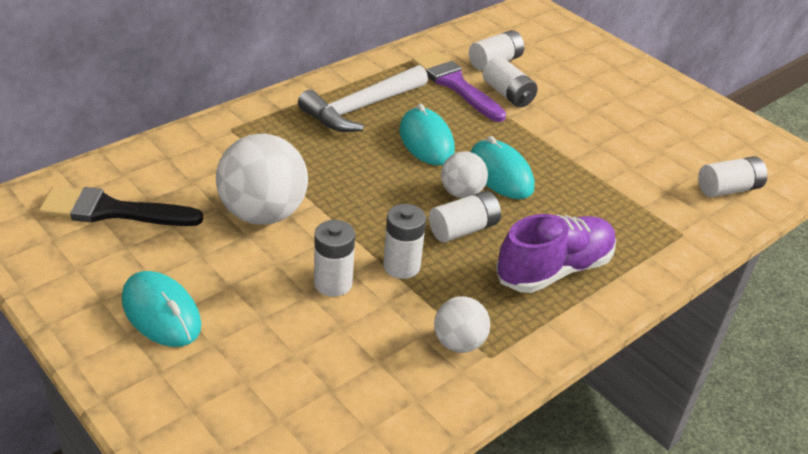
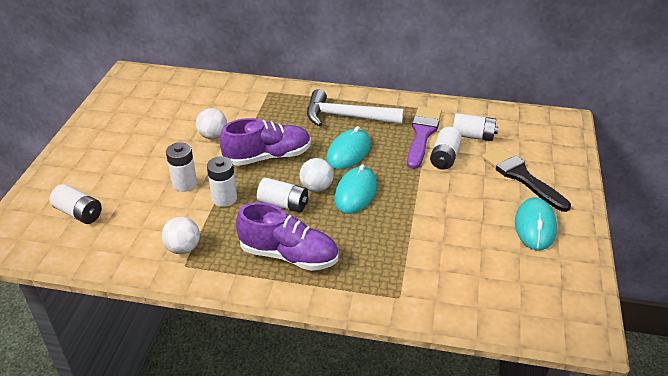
camera: 55 degrees right, 0 degrees up
black brush [39,186,203,226] -> black brush moved to [482,146,571,212]
turquoise mouse [122,271,202,347] -> turquoise mouse moved to [515,198,557,251]
white ball [216,133,308,225] -> white ball [196,108,227,139], size x0.55
white battery [698,156,768,197] -> white battery moved to [49,184,102,224]
none -> purple shoe [220,118,311,166]

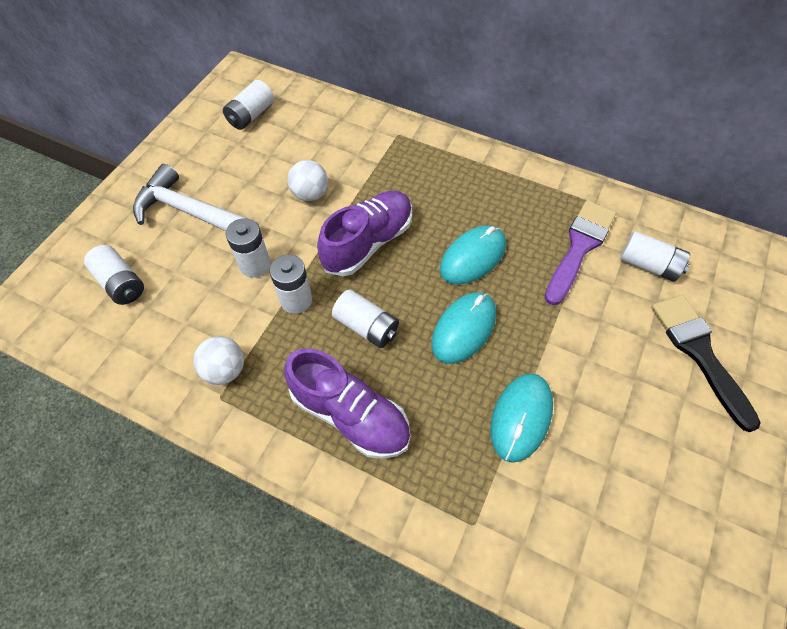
camera: 15 degrees right, 20 degrees up
purple shoe [220,118,311,166] -> purple shoe turned 45 degrees counterclockwise [317,191,412,276]
white ball [300,158,333,192] -> none
white hammer [307,89,404,126] -> white hammer moved to [133,164,259,231]
white battery [430,127,462,170] -> white battery moved to [223,80,274,130]
turquoise mouse [515,198,557,251] -> turquoise mouse moved to [490,373,553,463]

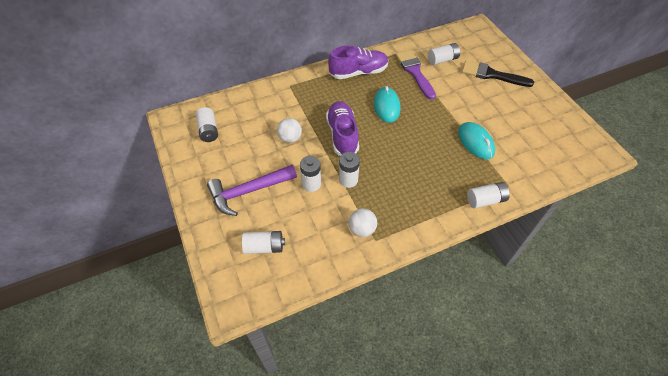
camera: 50 degrees left, 5 degrees down
white hammer [133,164,259,231] -> purple hammer [207,165,297,216]
purple shoe [284,348,410,459] -> purple shoe moved to [328,46,388,79]
white battery [332,289,399,348] -> white battery moved to [467,182,510,208]
turquoise mouse [431,292,496,364] -> none

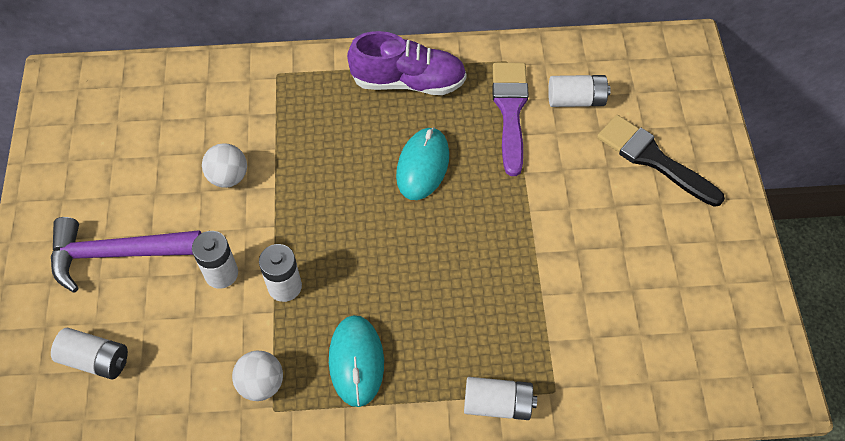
camera: 20 degrees right, 5 degrees up
white battery [196,107,218,142] -> none
purple shoe [326,101,359,156] -> none
turquoise mouse [458,122,495,159] -> turquoise mouse moved to [329,315,384,407]

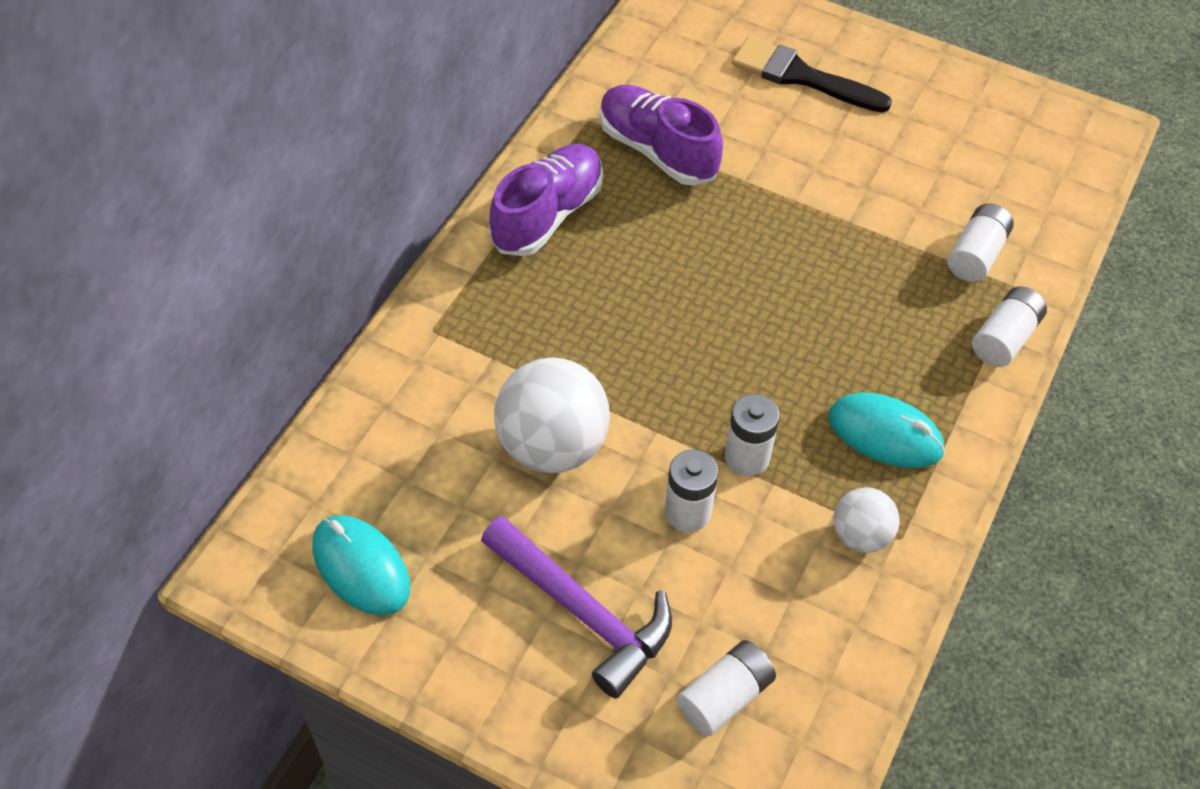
camera: 60 degrees left, 5 degrees down
purple hammer [51,217,201,292] -> purple hammer turned 75 degrees counterclockwise [481,516,672,698]
white ball [202,143,247,188] -> white ball [494,357,610,473], size x1.82
turquoise mouse [396,127,449,200] -> turquoise mouse moved to [312,515,410,616]
purple brush [492,63,529,176] -> purple shoe [600,85,723,186]
white battery [548,75,611,107] -> white battery moved to [947,203,1014,282]
black brush [597,115,725,207] -> black brush turned 45 degrees clockwise [732,37,892,113]

